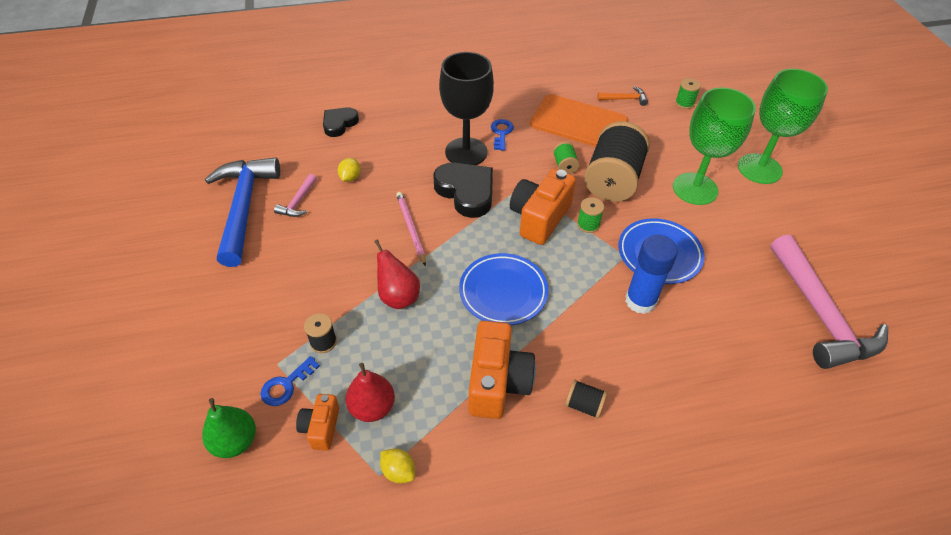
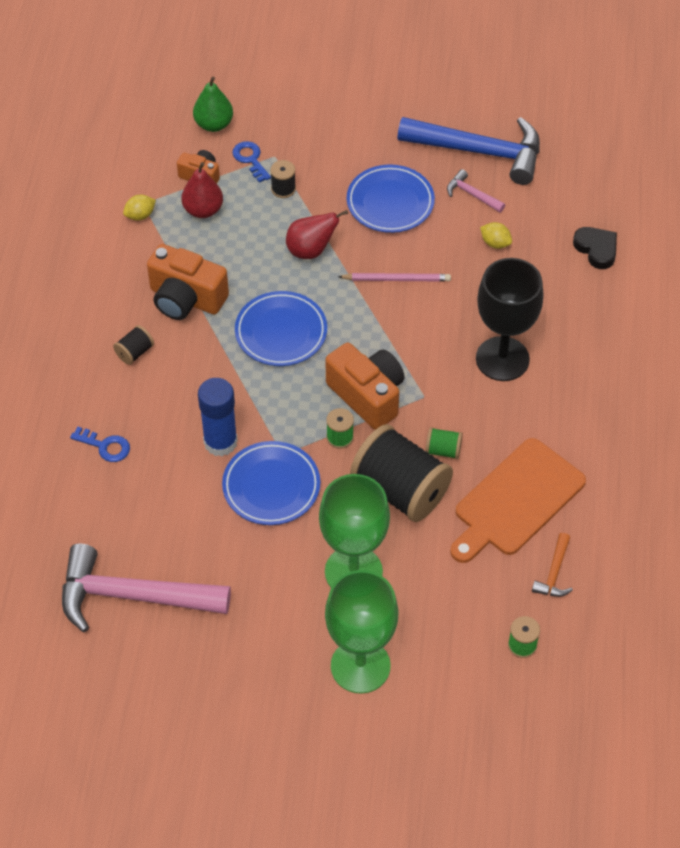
camera: 110 degrees right, 5 degrees up
black heart [433,163,493,218] -> none
blue key [491,119,514,151] -> blue key moved to [70,427,130,462]
none -> blue plate [347,165,435,233]

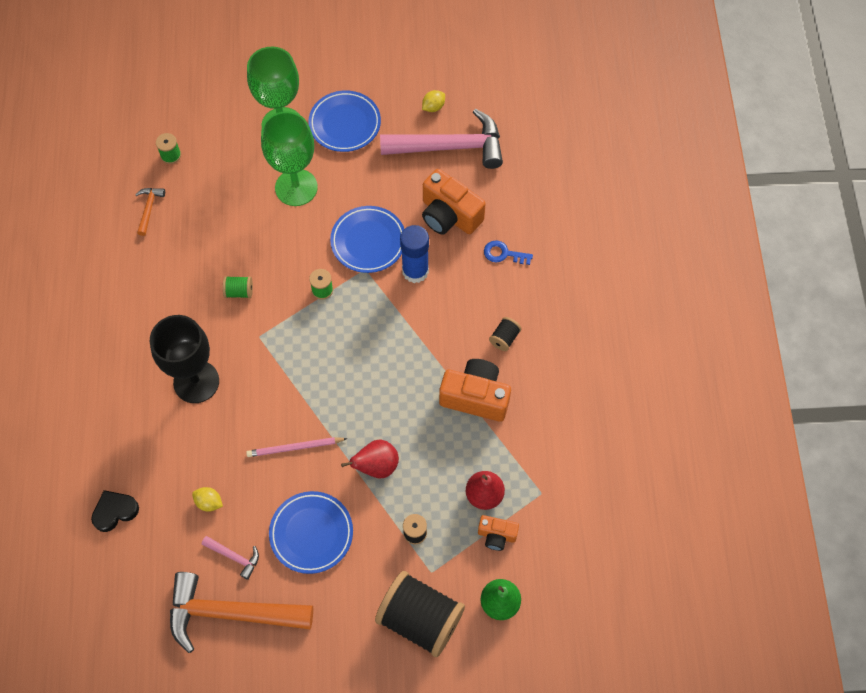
camera: 170 degrees right, 10 degrees up
yellow lemon [123,195,156,221] -> yellow lemon moved to [422,90,445,112]
blue key [232,141,271,183] -> none
blue plate [235,291,327,366] -> blue plate moved to [308,90,381,152]
orange camera [326,343,405,430] -> orange camera moved to [422,169,486,235]
black spool [350,424,453,522] -> black spool moved to [375,571,465,657]
blue hammer [397,117,540,185] -> orange hammer [170,572,313,653]
orange cutting board [450,438,586,563] -> none
black heart [573,227,617,269] -> black heart turned 105 degrees clockwise [91,490,139,532]

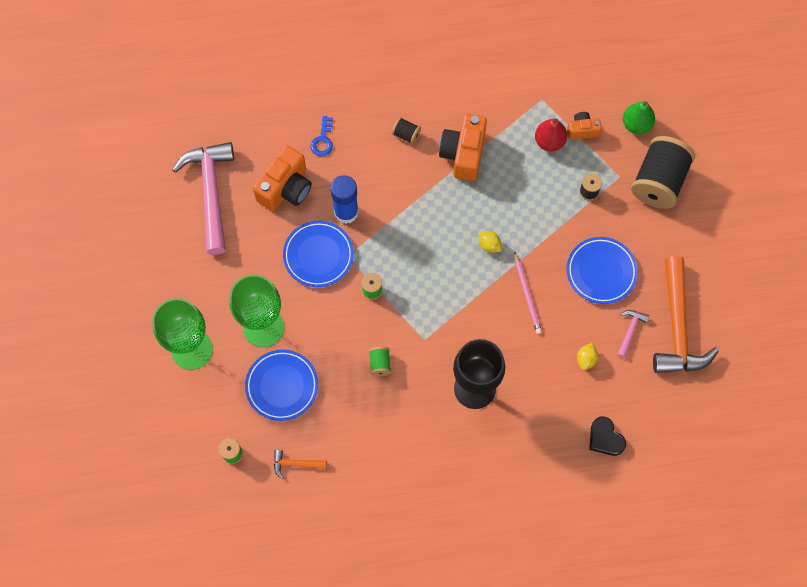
camera: 95 degrees left, 5 degrees up
blue plate [308,90,381,152] -> blue plate moved to [245,350,318,421]
red pear [341,440,399,478] -> none
yellow lemon [422,90,445,112] -> yellow lemon moved to [479,231,501,253]
orange camera [478,515,519,551] -> orange camera turned 105 degrees counterclockwise [567,112,602,140]

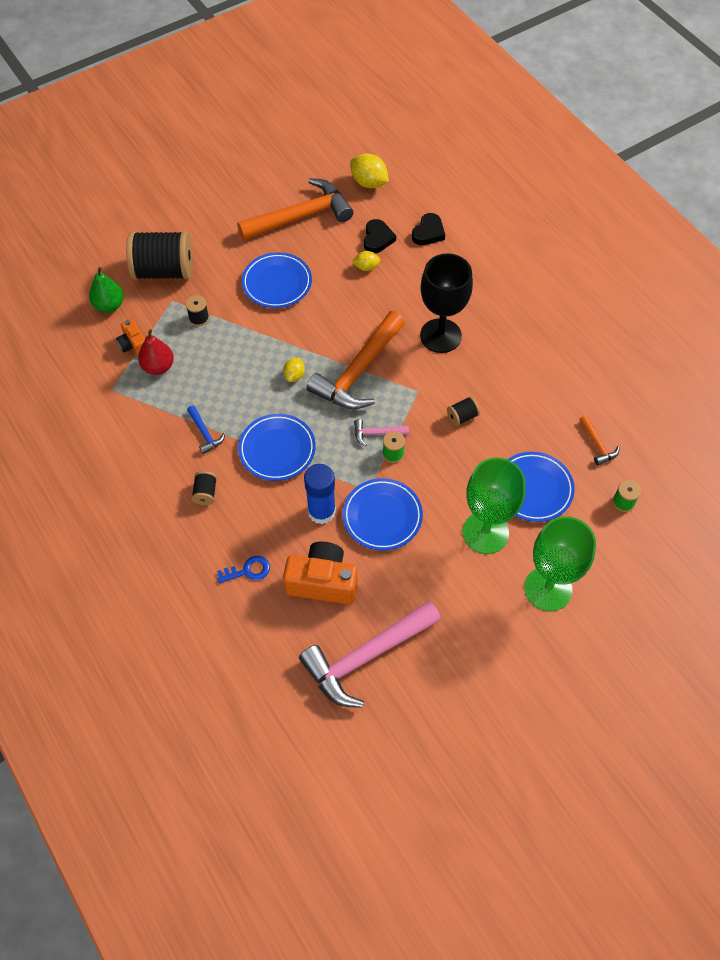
camera: 115 degrees left, 10 degrees down
green spool [369,347,391,376] -> black spool [447,396,480,426]
orange camera [439,114,487,181] -> blue hammer [187,405,225,454]
pink pencil [514,253,542,334] -> none
pink hammer [617,310,649,358] -> pink hammer moved to [354,419,409,446]
none -> blue plate [238,414,316,481]
none -> orange hammer [306,311,405,409]
none -> yellow lemon [350,154,389,188]
none -> black heart [364,219,396,253]

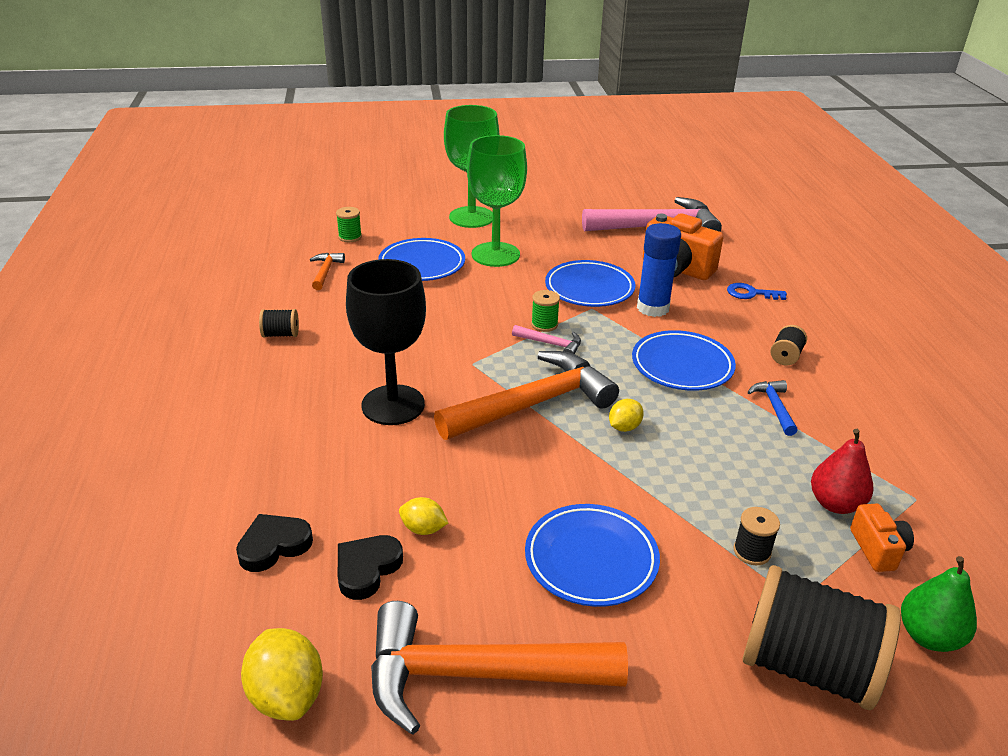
camera: 155 degrees left, 25 degrees down
black spool [447,396,480,426] -> black spool moved to [259,309,299,337]

